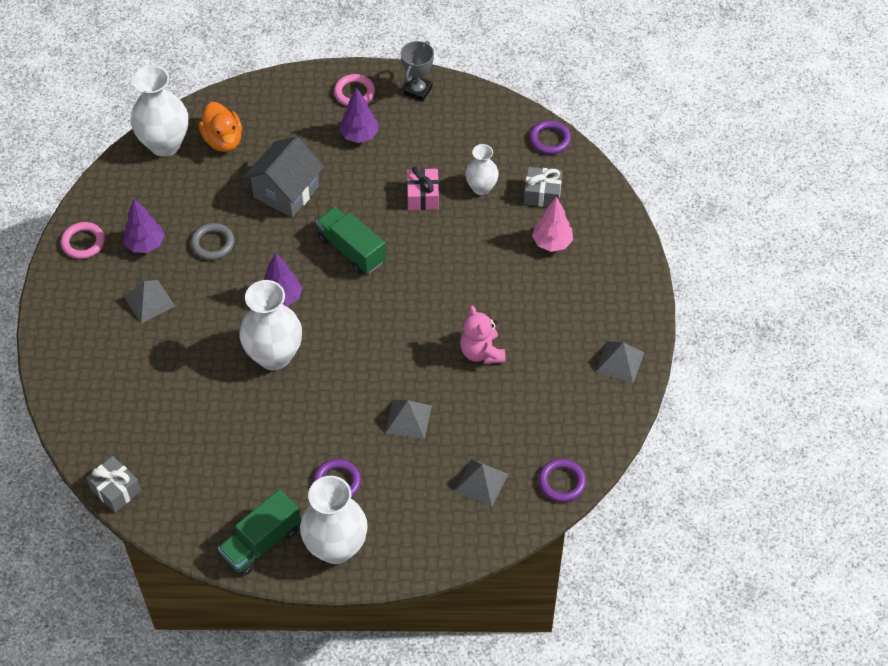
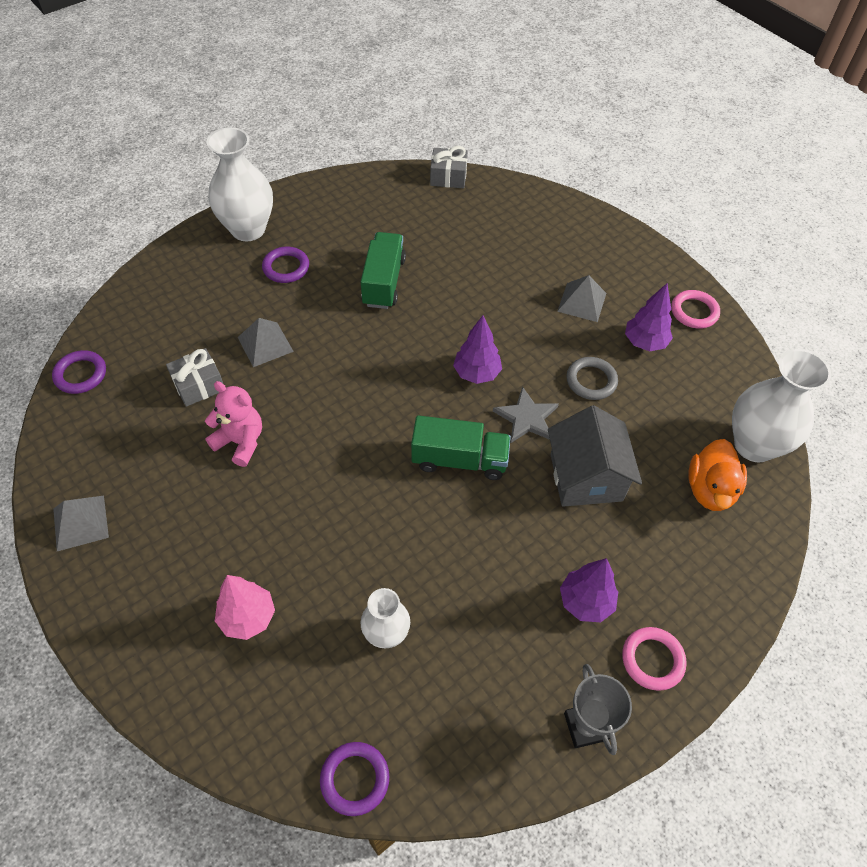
camera: 140 degrees right, 0 degrees up
orange duck [199,102,242,152] -> orange duck turned 105 degrees counterclockwise [688,439,747,511]
green truck [218,489,301,576] -> green truck moved to [361,232,406,309]
white vase [239,280,302,371] -> none
pink gift [407,166,439,210] -> none
grey pyramid [454,459,508,507] -> none
grey gift [524,167,562,207] -> grey gift moved to [166,348,223,407]
none -> grey star [493,386,559,443]

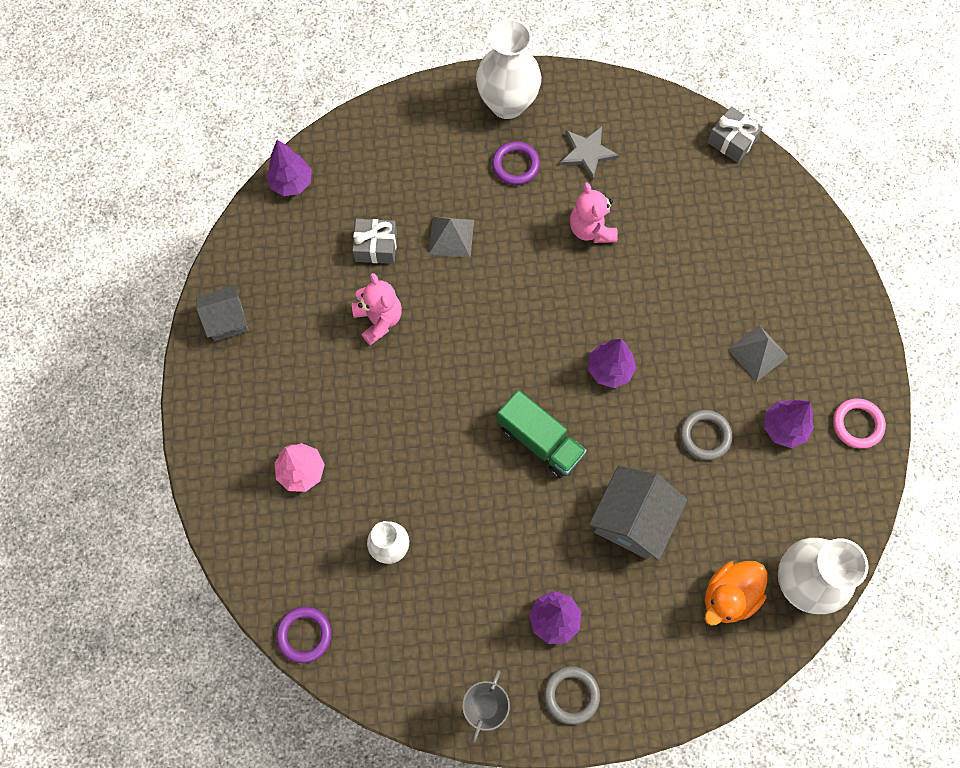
camera: 35 degrees right, 15 degrees up
purple ring [52,350,106,394] -> purple tree [266,140,312,196]
grey pyramid [53,496,109,551] -> grey house [196,285,249,341]
green truck [361,232,406,309] -> pink teddy bear [570,182,618,243]
grey star [493,386,559,443] -> grey star moved to [560,126,619,180]
pink ring [622,627,687,691] -> grey ring [544,666,600,725]

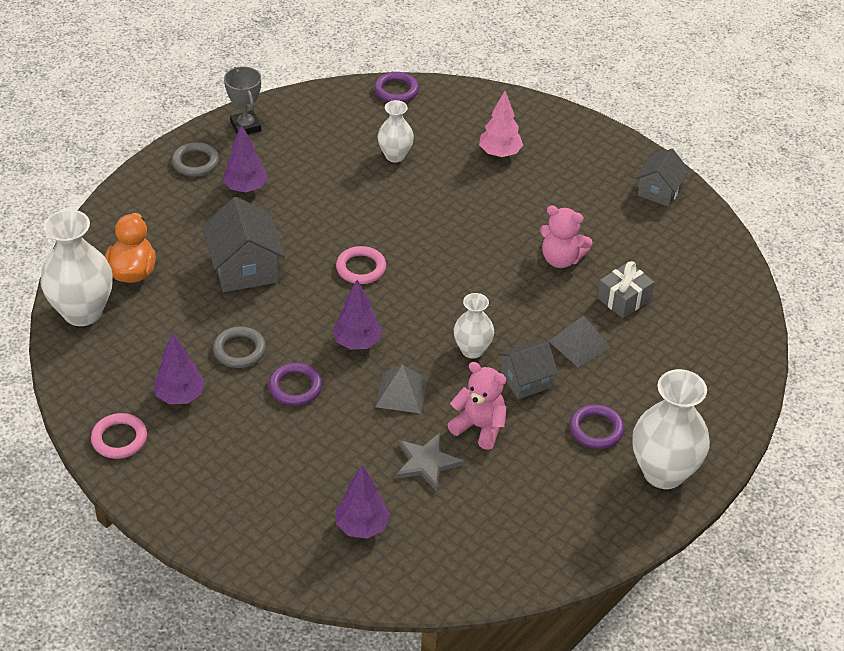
camera: 135 degrees right, 25 degrees down
purple tree [266,140,312,196] -> purple tree moved to [336,465,390,539]
green truck [497,390,587,478] -> pink ring [336,246,386,284]
grey star [560,126,619,180] -> grey star moved to [396,433,464,491]
grey gift [707,106,763,163] -> none
grey pyramid [727,325,788,382] -> grey pyramid moved to [375,364,428,413]
none -> purple ring [269,363,323,406]
none -> white vase [454,293,494,359]
none -> grey house [498,341,558,399]

